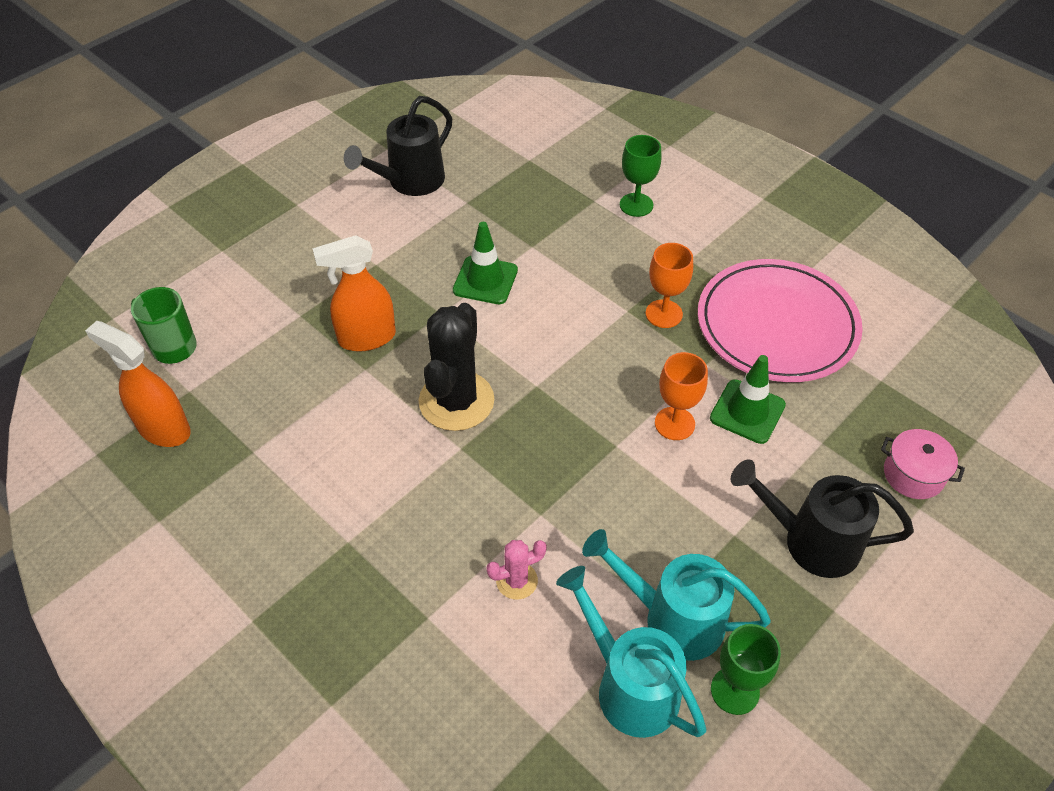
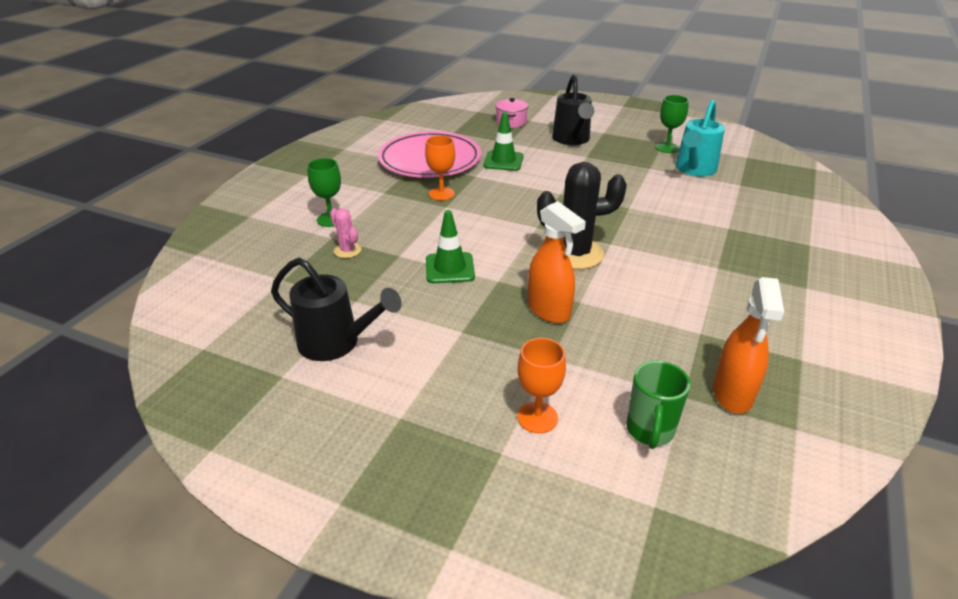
camera: 110 degrees left, 15 degrees down
pink cactus [486,540,547,600] -> pink cactus moved to [330,208,362,258]
turquoise watering can [582,529,771,661] -> none
orange goblet [655,352,708,440] -> orange goblet moved to [517,338,566,433]

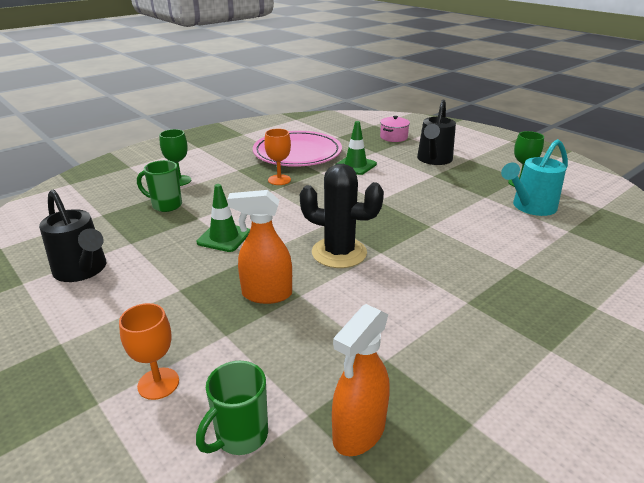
camera: 25 degrees right, 5 degrees down
pink cactus [330,208,362,258] -> green mug [137,160,182,212]
orange spray bottle [528,201,586,323] -> orange spray bottle turned 105 degrees clockwise [227,190,292,304]

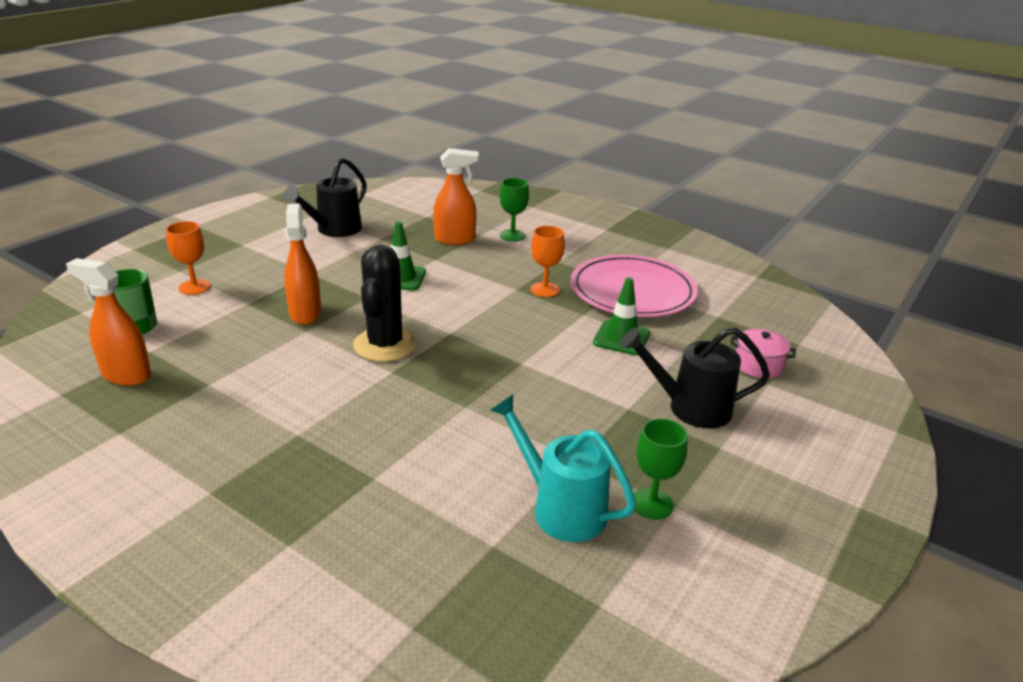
camera: 75 degrees right, 0 degrees up
green mug [137,160,182,212] -> orange spray bottle [433,148,479,245]

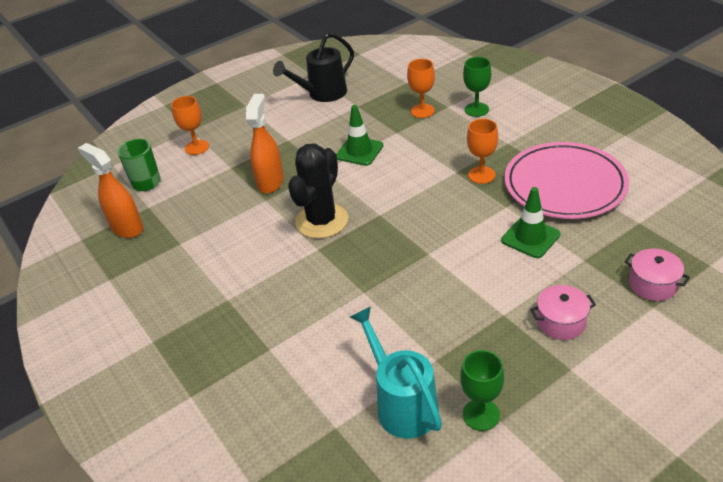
camera: 25 degrees right, 10 degrees up
orange spray bottle [433,148,479,245] -> orange goblet [407,59,435,118]
black watering can [620,327,770,428] -> pink pot [530,285,596,340]

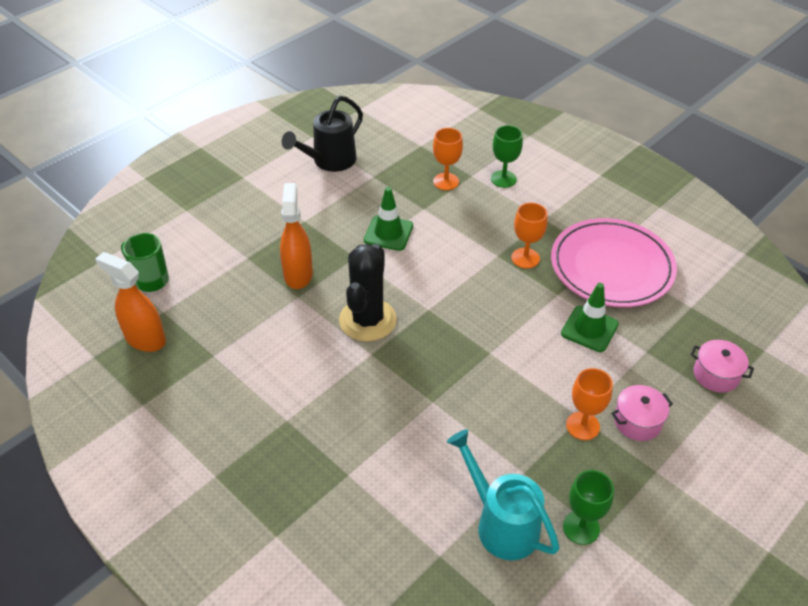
camera: 15 degrees left, 5 degrees up
orange goblet [171,96,209,155] -> orange goblet moved to [566,368,613,440]

